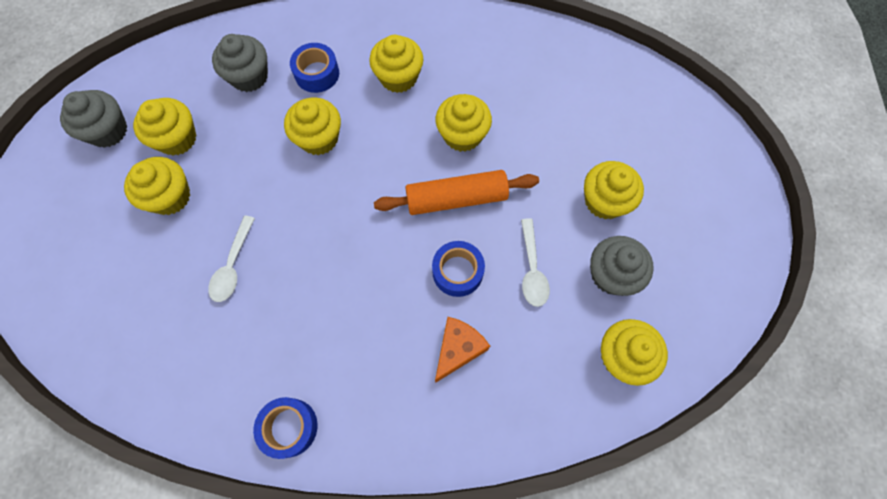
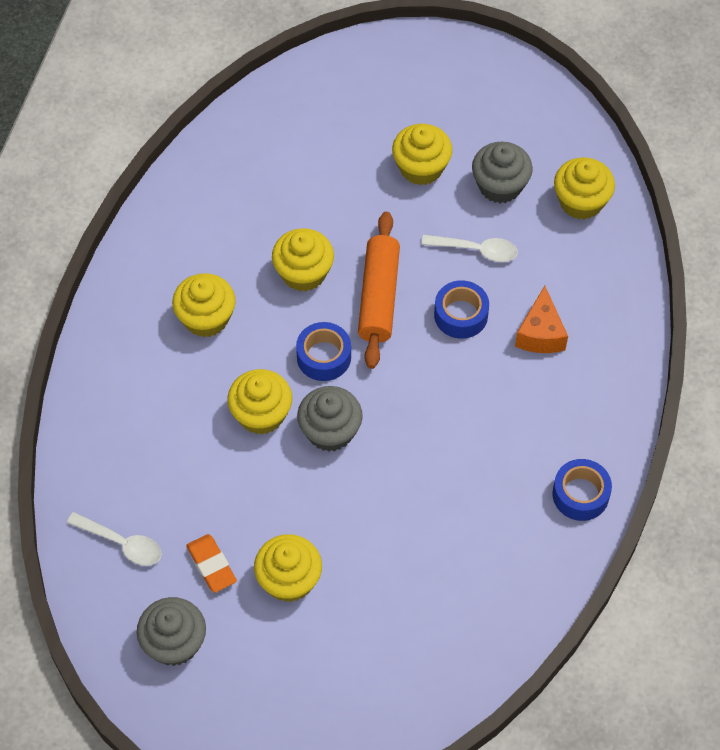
camera: 75 degrees left, 10 degrees down
yellow cupcake [133,98,197,155] -> orange eraser [186,534,237,593]
white spoon [208,216,255,302] -> white spoon moved to [67,512,162,566]
grey cupcake [212,34,268,92] -> grey cupcake moved to [297,386,363,452]
blue tape [290,43,339,93] -> blue tape moved to [296,322,351,381]
orange cheese [435,317,490,383] -> orange cheese turned 135 degrees counterclockwise [515,286,568,353]

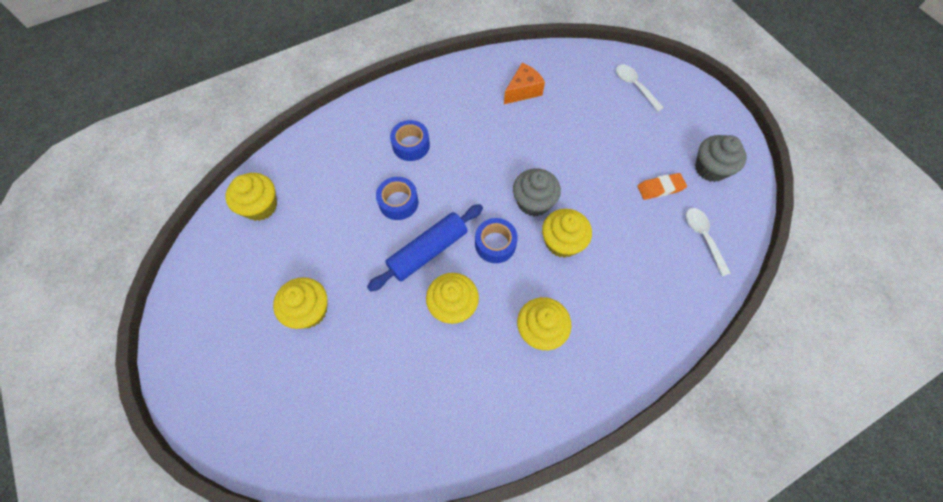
camera: 135 degrees left, 5 degrees up
orange eraser [186,534,237,593] -> orange eraser turned 60 degrees clockwise [638,173,687,200]
yellow cupcake [254,534,322,602] -> none
orange rolling pin [358,212,400,369] -> blue rolling pin [367,204,483,292]
white spoon [421,235,518,262] -> white spoon moved to [616,65,664,111]
grey cupcake [472,142,533,203] -> none
orange cheese [515,286,568,353] -> orange cheese moved to [504,63,545,104]
blue tape [552,459,612,521] -> blue tape moved to [390,120,430,161]

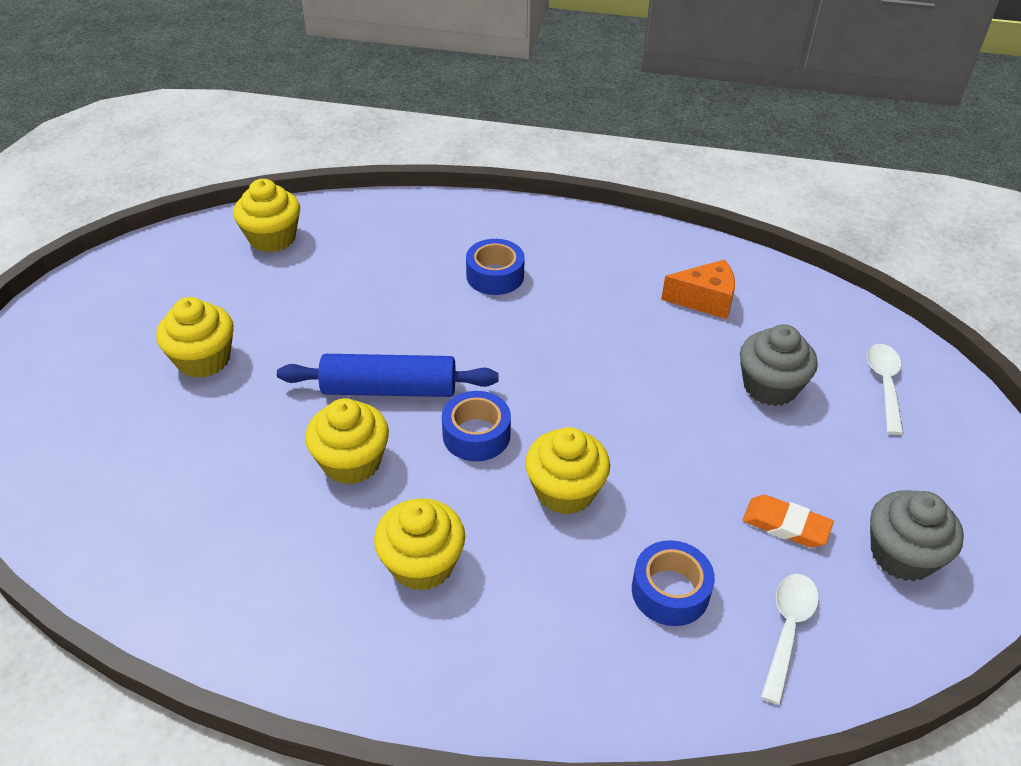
camera: 40 degrees right, 20 degrees down
blue tape [376,177,418,220] -> blue tape moved to [632,540,715,626]
grey cupcake [513,168,561,216] -> grey cupcake moved to [740,324,818,406]

